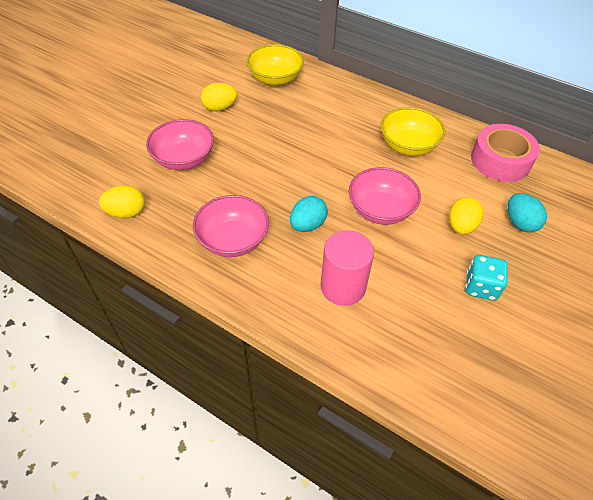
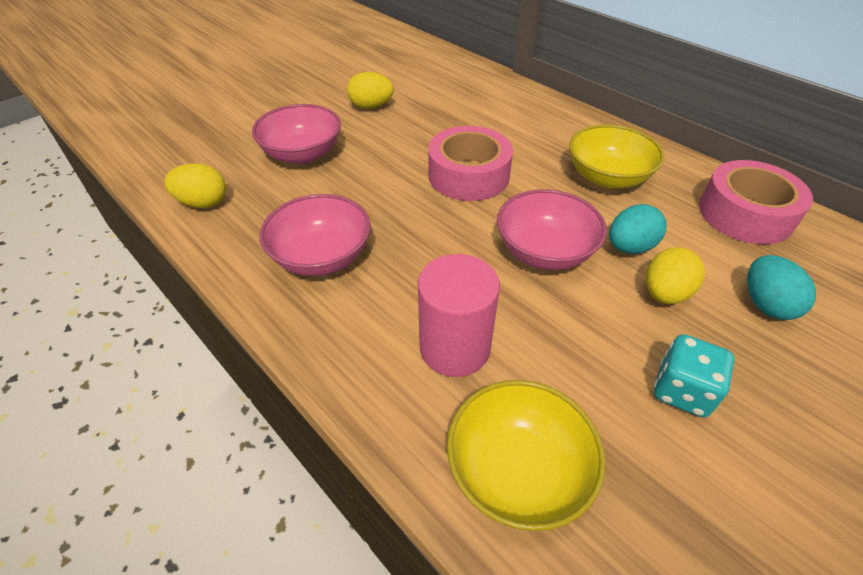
camera: 15 degrees right, 5 degrees down
yellow bowl [247,44,304,86] -> yellow bowl moved to [447,380,606,531]
turquoise egg [290,196,328,232] -> turquoise egg moved to [609,204,667,254]
none -> pink tape [428,126,513,201]

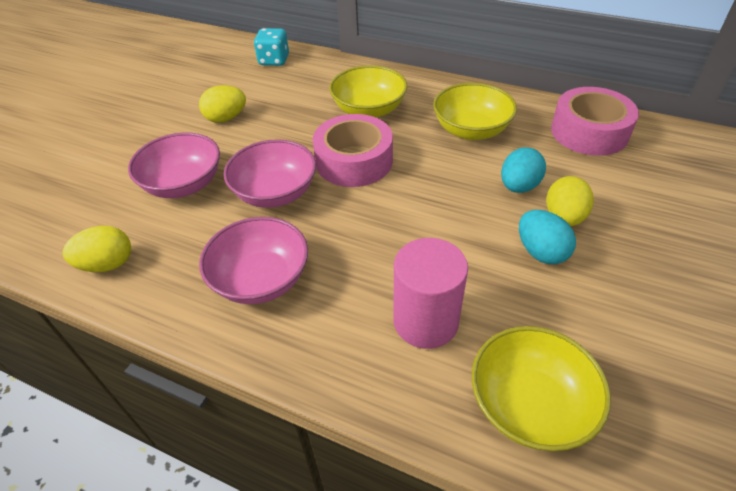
camera: 20 degrees left, 0 degrees up
pink bowl [497,189,607,270] -> pink bowl moved to [224,139,316,208]
turquoise dice [654,334,734,417] -> turquoise dice moved to [254,28,289,66]
turquoise egg [747,255,816,320] -> turquoise egg moved to [519,210,576,264]
none -> yellow bowl [329,65,407,118]

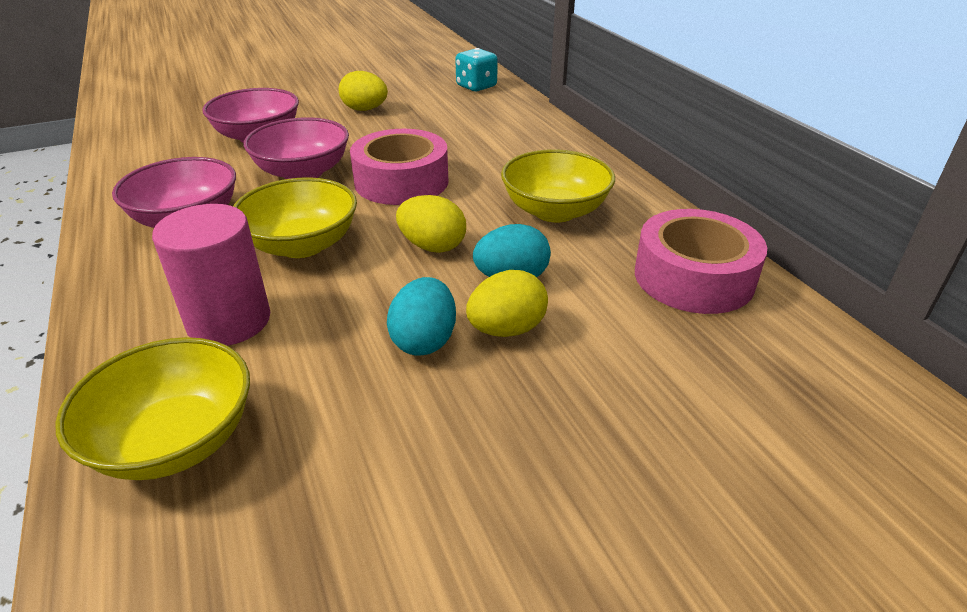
camera: 40 degrees right, 10 degrees down
yellow egg [63,226,131,272] -> yellow egg moved to [396,195,466,253]
yellow bowl [329,65,407,118] -> yellow bowl moved to [233,177,357,258]

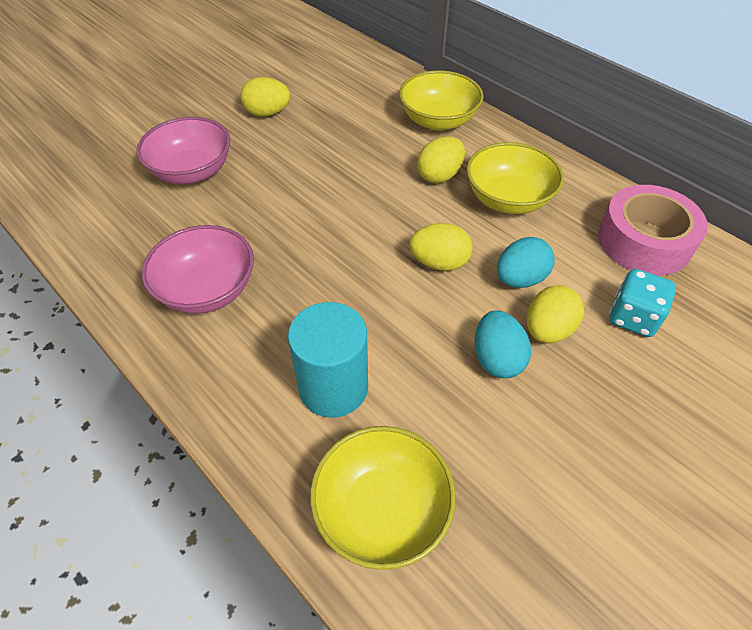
camera: 20 degrees left, 15 degrees up
pink cylinder [152,204,270,346] -> turquoise cylinder [288,302,368,418]
yellow bowl [233,177,357,258] -> yellow bowl moved to [399,70,484,131]
pink bowl [244,117,349,179] -> none
pink tape [350,129,449,205] -> none
turquoise dice [455,48,498,92] -> turquoise dice moved to [609,269,676,337]
none -> yellow egg [417,136,465,183]

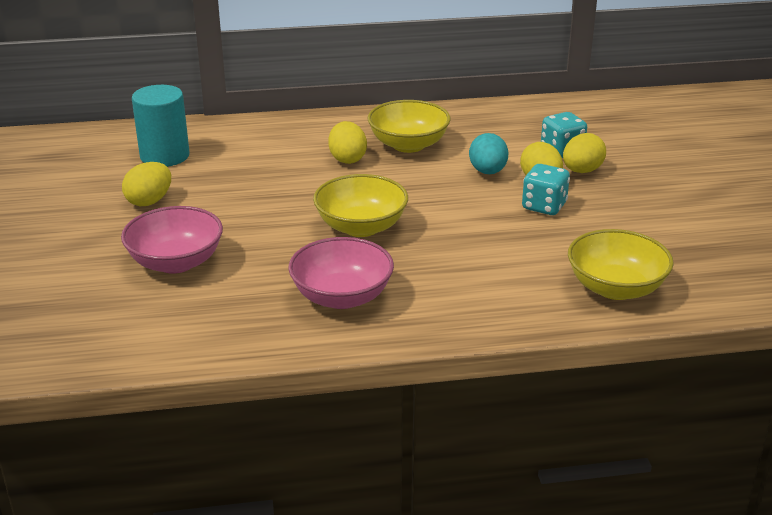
camera: 55 degrees left, 20 degrees down
turquoise cylinder [288,302,368,418] -> turquoise cylinder moved to [132,85,189,167]
yellow bowl [399,70,484,131] -> yellow bowl moved to [313,174,408,237]
yellow egg [409,223,473,271] -> yellow egg moved to [563,133,606,173]
turquoise egg [475,311,531,378] -> turquoise dice [522,164,570,215]
pink tape [598,185,708,276] -> none

